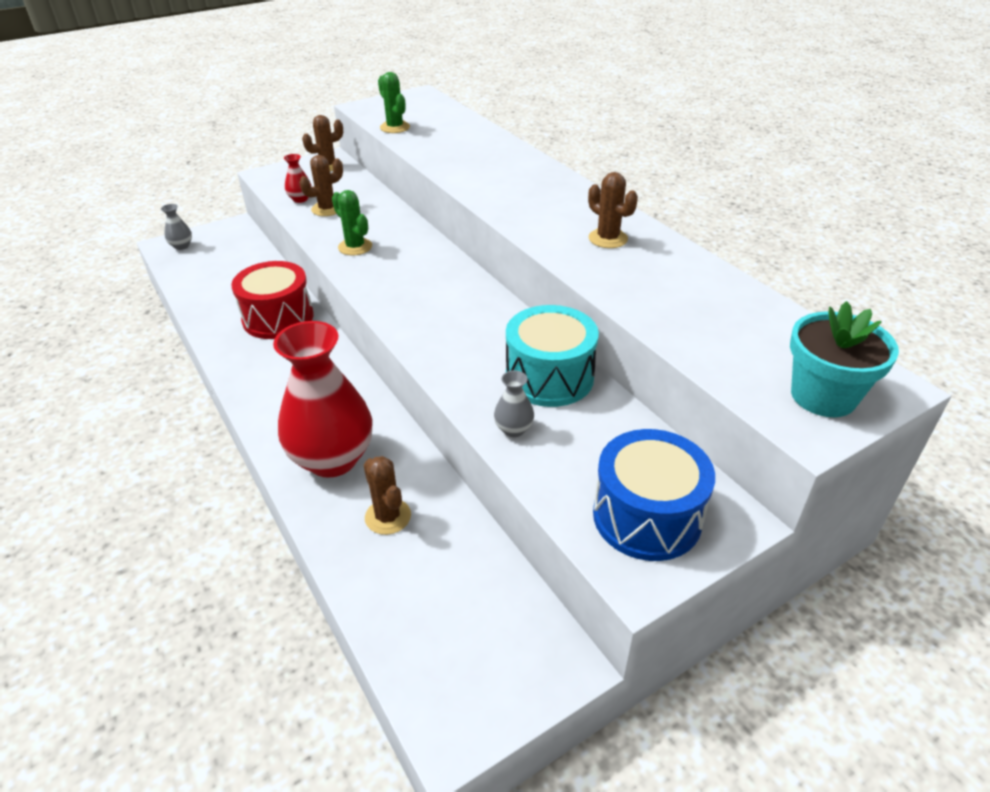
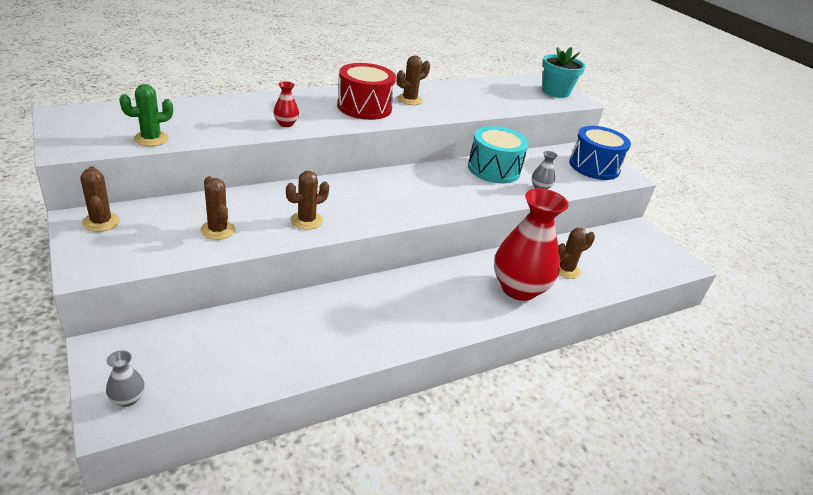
camera: 90 degrees left, 5 degrees down
red drum [231,261,314,339] -> red drum moved to [337,63,396,120]
red vase [284,154,312,203] -> red vase moved to [273,81,299,127]
green cactus [332,190,372,256] -> brown cactus [286,171,329,230]

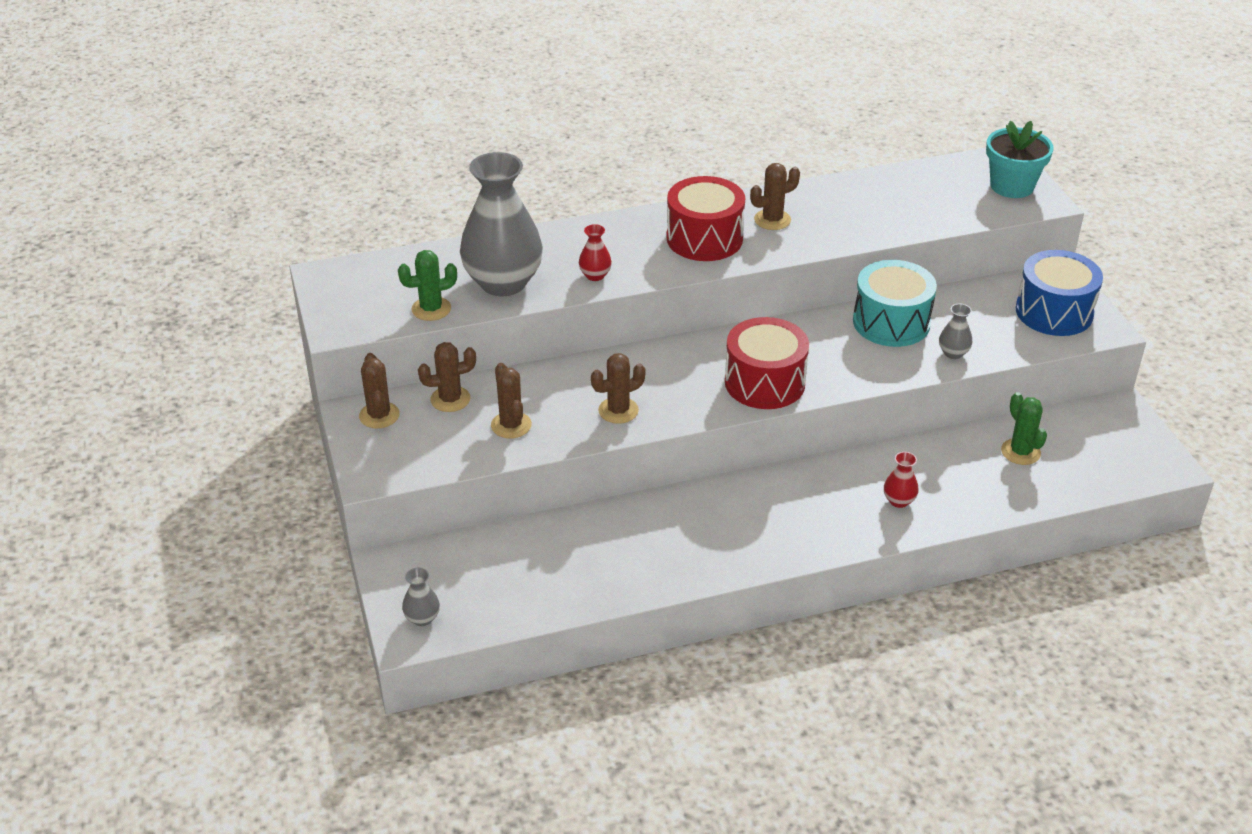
camera: 15 degrees right, 5 degrees up
red vase [494,188,569,301] -> red vase [884,452,919,508], size x0.41
brown cactus [558,228,595,279] -> brown cactus moved to [418,342,476,412]
none -> grey vase [460,152,543,296]
none -> red drum [725,317,809,409]
none -> green cactus [1001,392,1047,465]

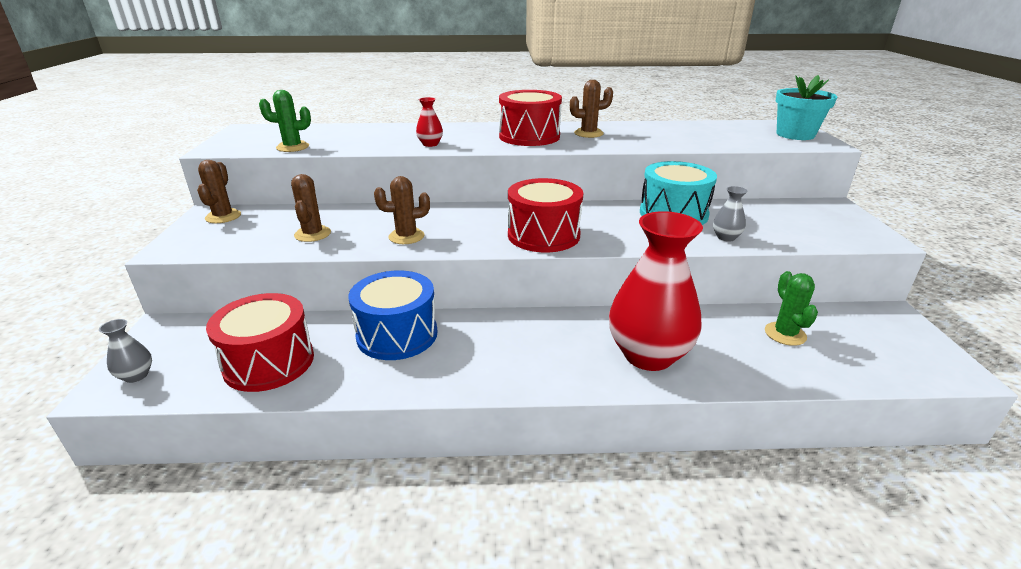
camera: 15 degrees right, 10 degrees down
brown cactus [418,342,476,412] -> none
grey vase [460,152,543,296] -> none
red vase [884,452,919,508] -> red vase [609,211,703,371], size x2.47
blue drum [1015,250,1103,336] -> blue drum moved to [348,270,437,360]
none -> red drum [206,293,314,392]

